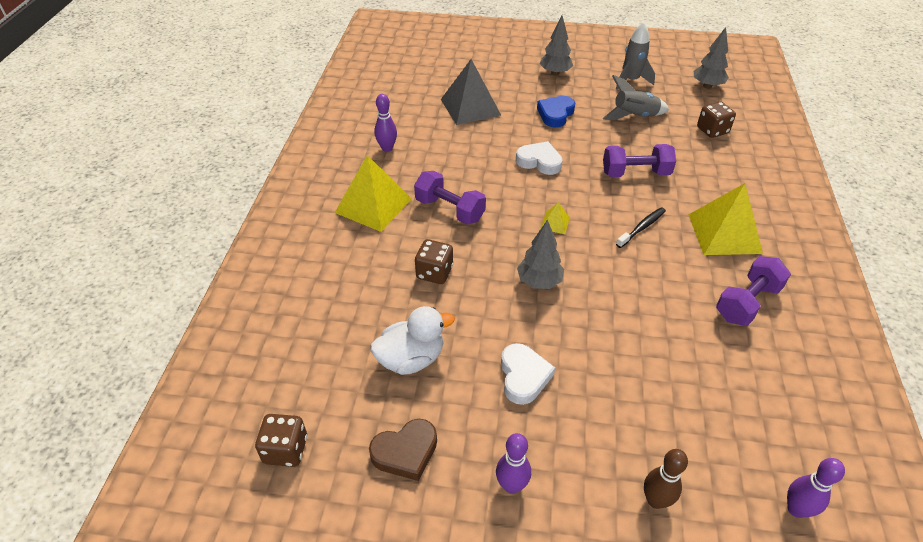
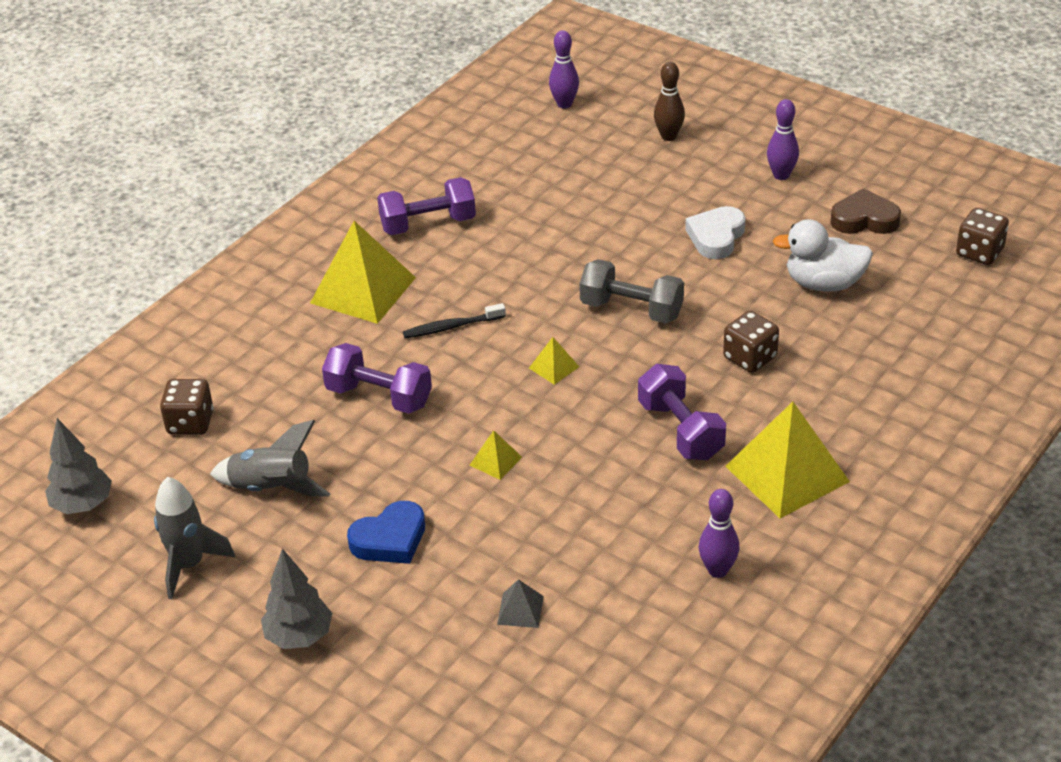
camera: 150 degrees left, 5 degrees down
grey pyramid [441,59,501,125] -> grey pyramid [497,579,544,628], size x0.44
white heart [516,141,563,175] -> yellow pyramid [469,430,522,480]
grey tree [517,219,564,289] -> grey dumbbell [579,259,684,323]

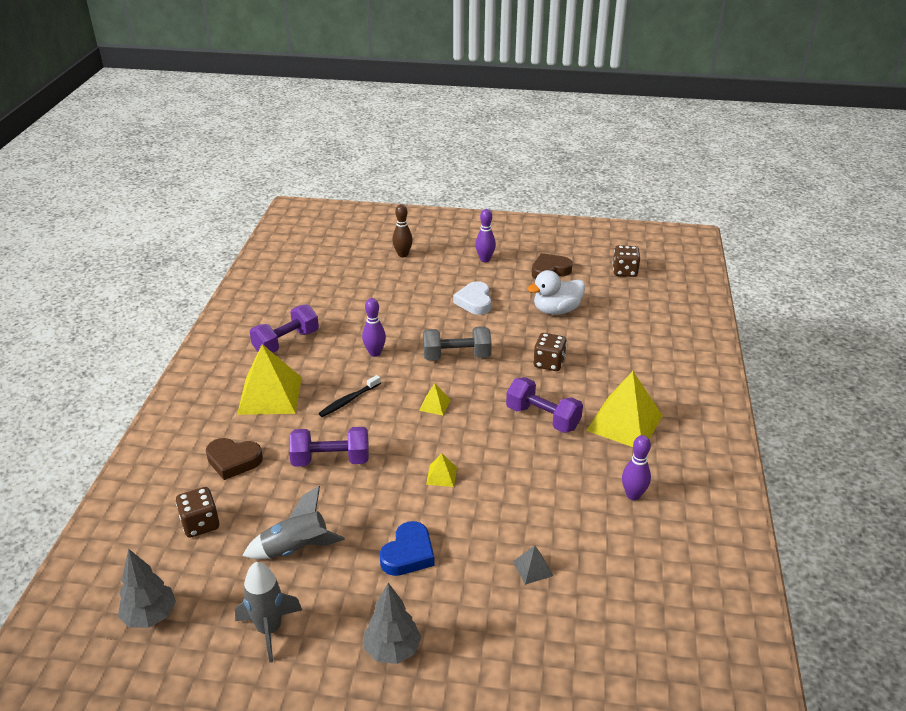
camera: 30 degrees left, 5 degrees down
purple bowling pin [549,30,579,108] -> purple bowling pin moved to [362,298,386,357]
none -> brown heart [206,438,263,480]

